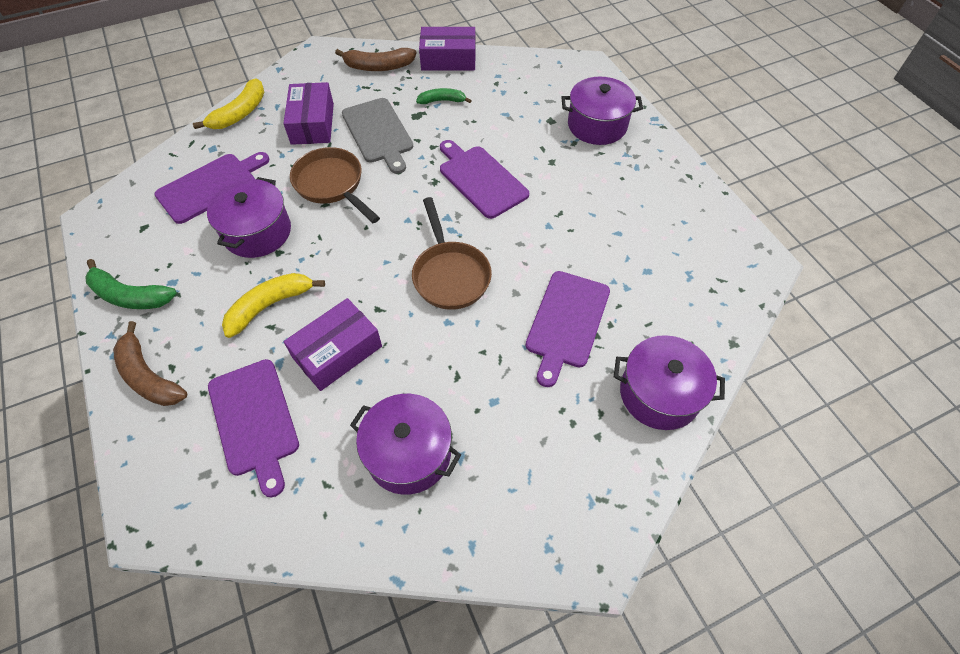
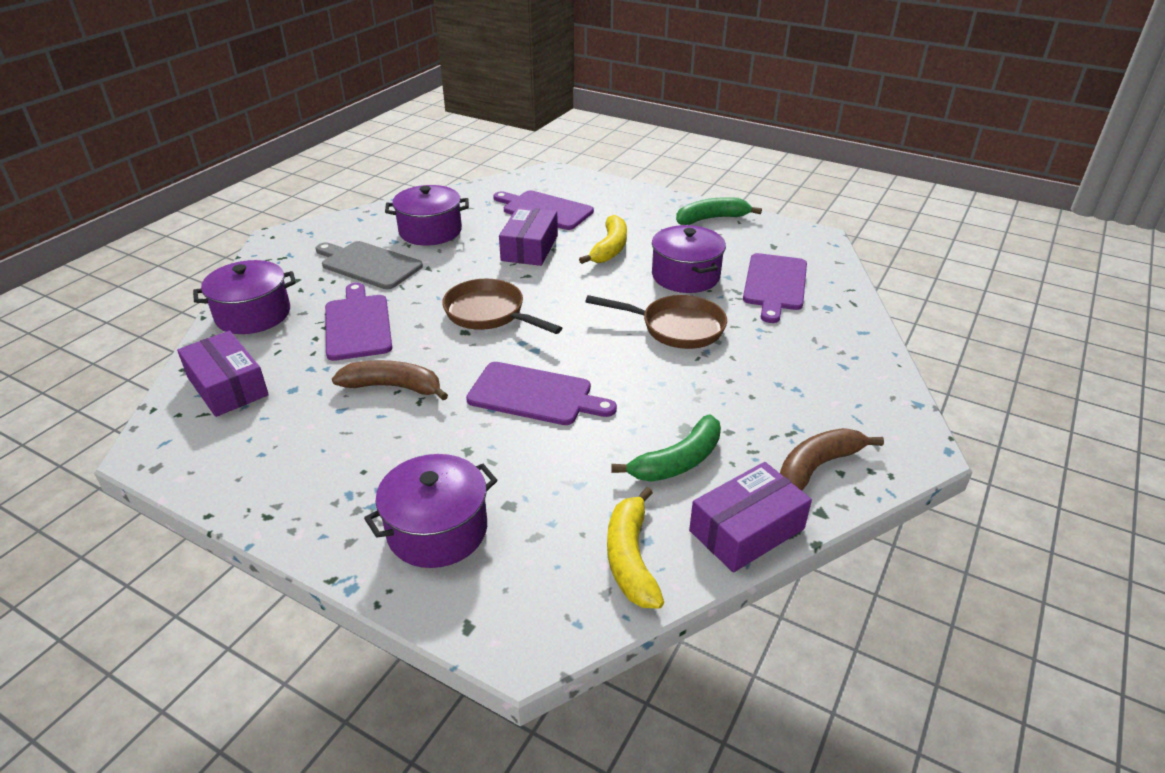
camera: 145 degrees right, 20 degrees down
brown banana [113,321,187,406] -> brown banana moved to [332,360,448,401]
yellow banana [193,78,264,129] -> yellow banana moved to [607,487,664,609]
purple box [283,82,334,145] -> purple box moved to [177,331,269,417]
grey cutting board [342,98,413,174] -> grey cutting board moved to [315,241,423,289]
green banana [416,88,472,104] -> green banana [611,414,721,482], size x1.56

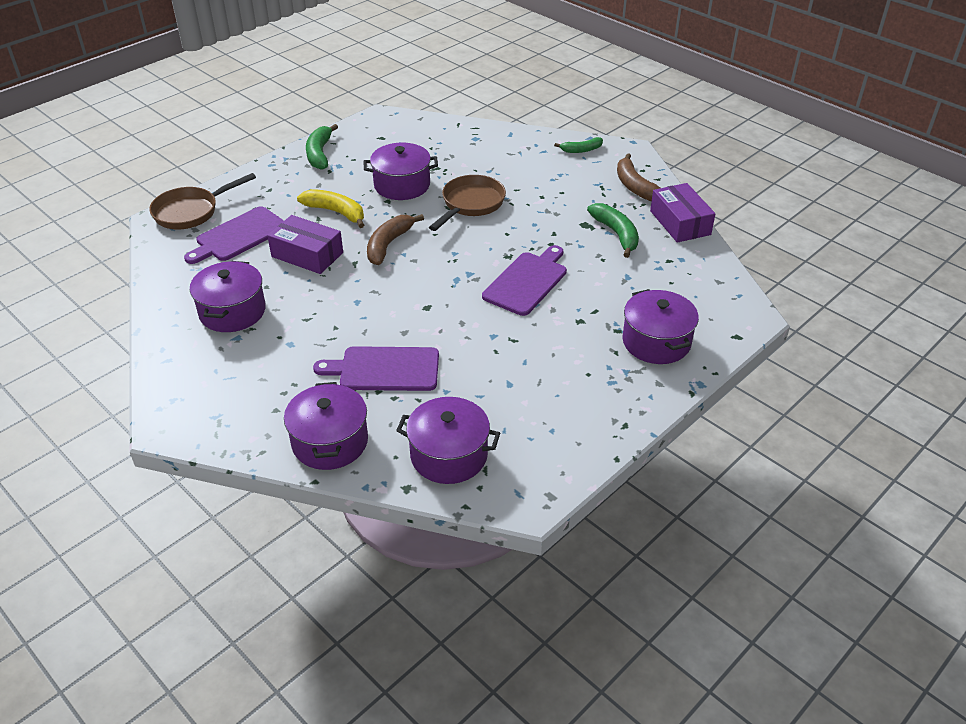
camera: 75 degrees left, 5 degrees up
purple box [177,331,269,417] -> purple pot [396,397,500,484]
grey cutting board [315,241,423,289] -> none
brown banana [332,360,448,401] -> brown banana moved to [367,214,424,265]
brown pan [442,279,562,334] -> brown pan moved to [149,173,256,229]
yellow banana [607,487,664,609] -> none
purple cutting board [743,253,807,323] -> none
none -> green banana [554,137,603,153]

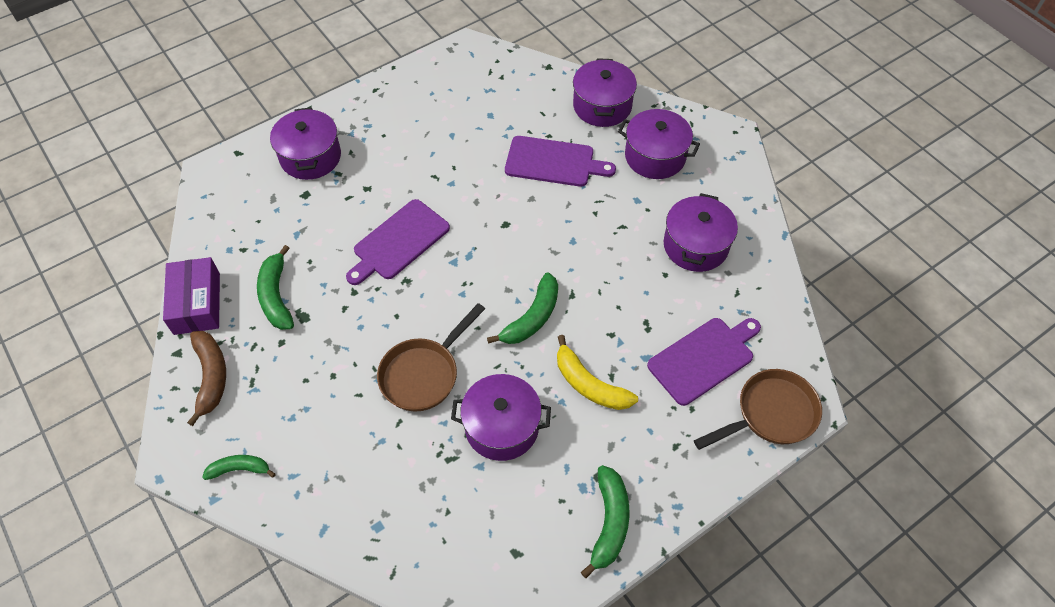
camera: 170 degrees left, 15 degrees up
purple box [267,215,343,274] -> none
brown banana [367,214,424,265] -> green banana [487,272,558,344]
purple pot [396,397,500,484] -> purple pot moved to [618,109,700,179]

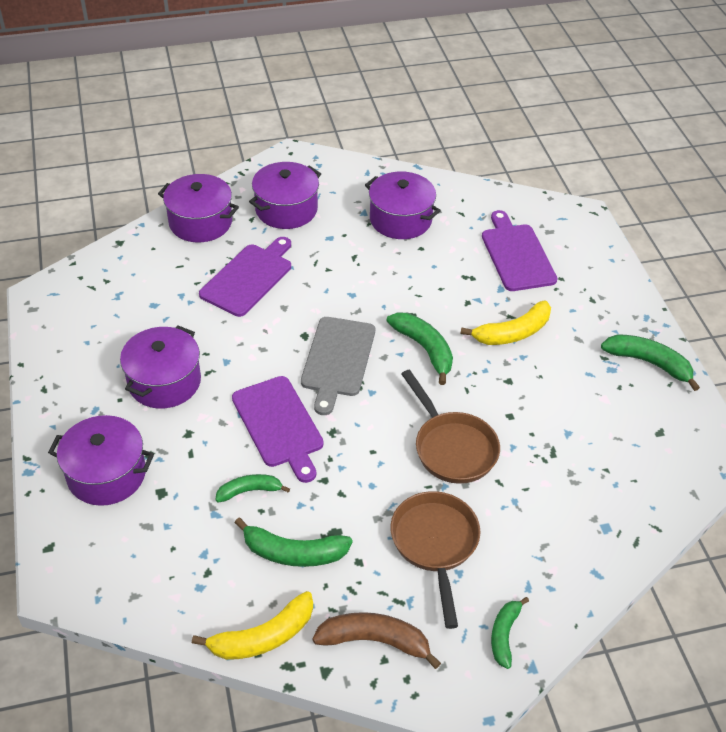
camera: 70 degrees left, 10 degrees down
purple box [163,257,220,335] -> yellow banana [192,591,313,660]
purple pot [451,374,551,461] -> purple pot moved to [120,326,201,409]
brown pan [694,369,822,450] -> brown pan moved to [390,491,481,629]
none -> green banana [215,474,290,502]
none -> grey cutting board [301,317,375,415]

